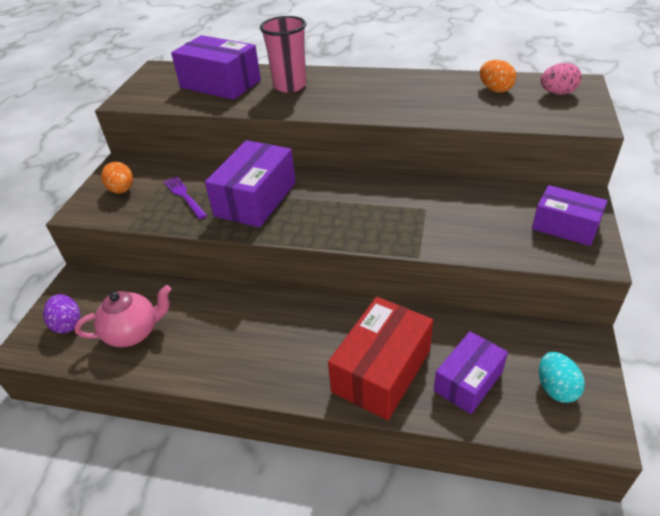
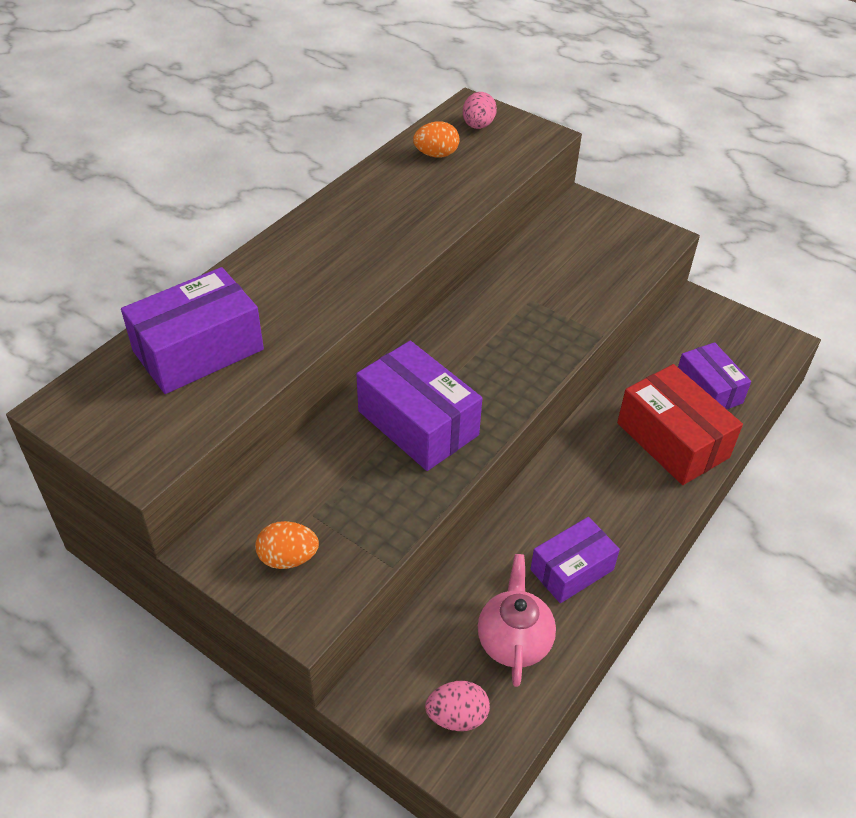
camera: 70 degrees left, 5 degrees up
purple egg [43,294,81,333] -> pink egg [425,681,490,731]
purple fork [164,176,207,219] -> none
pink cup [260,16,306,93] -> none
purple box [532,185,608,246] -> purple box moved to [530,517,620,603]
turquoise egg [539,352,585,403] -> none

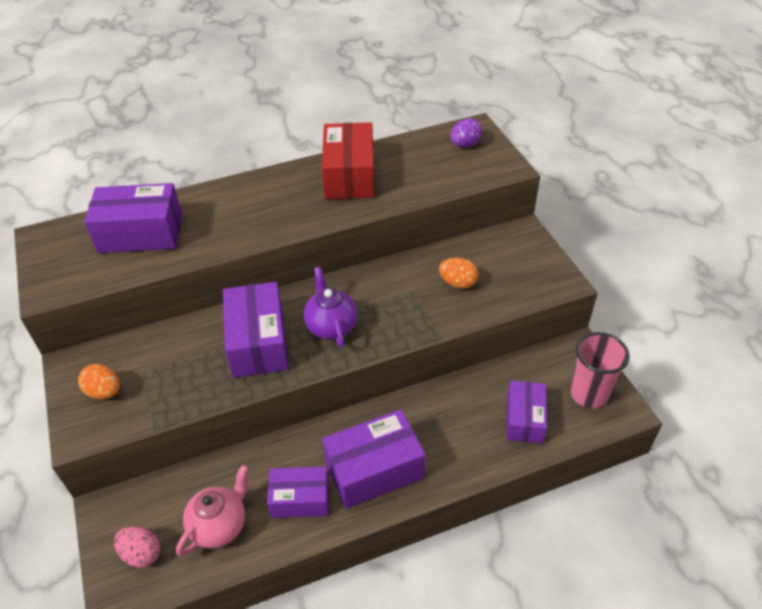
camera: 35 degrees right, 0 degrees up
orange egg [413,121,459,158] -> orange egg moved to [439,258,478,289]
pink egg [463,92,497,129] -> purple egg [451,118,483,147]
red box [617,364,743,485] -> red box moved to [322,122,375,199]
none -> purple teapot [304,267,358,347]
none -> purple box [322,409,426,509]
none -> pink cup [570,332,630,409]

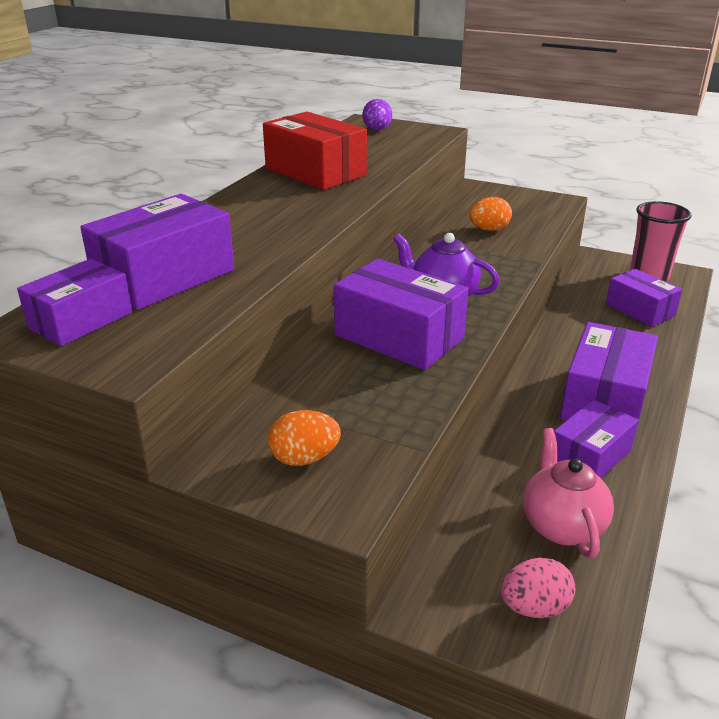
camera: 45 degrees left, 15 degrees down
none -> purple box [17,259,132,346]

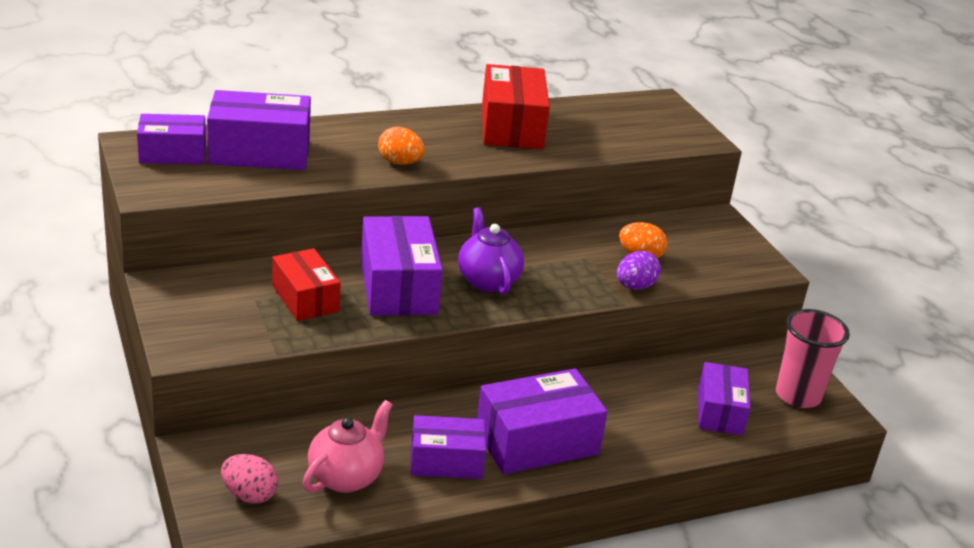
camera: 40 degrees right, 0 degrees up
orange egg [268,410,341,466] -> orange egg moved to [378,127,425,165]
purple egg [362,99,392,131] -> purple egg moved to [617,251,661,290]
none -> red box [272,248,341,321]

